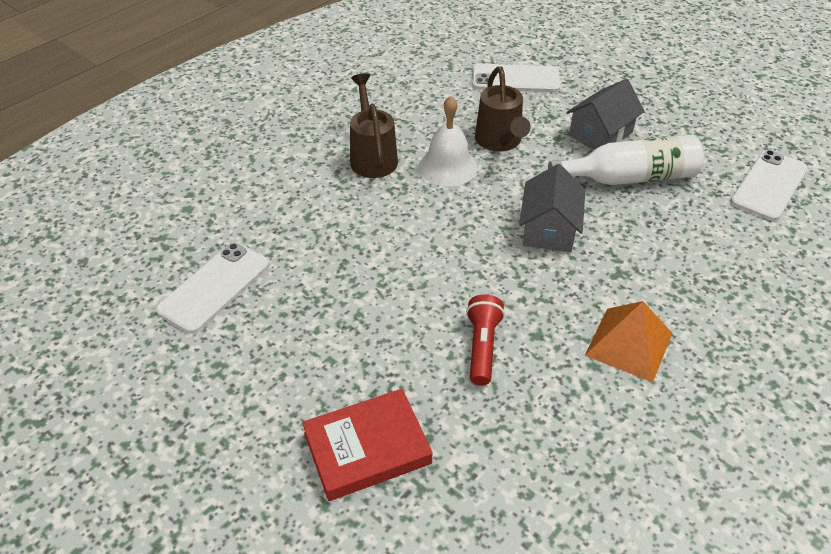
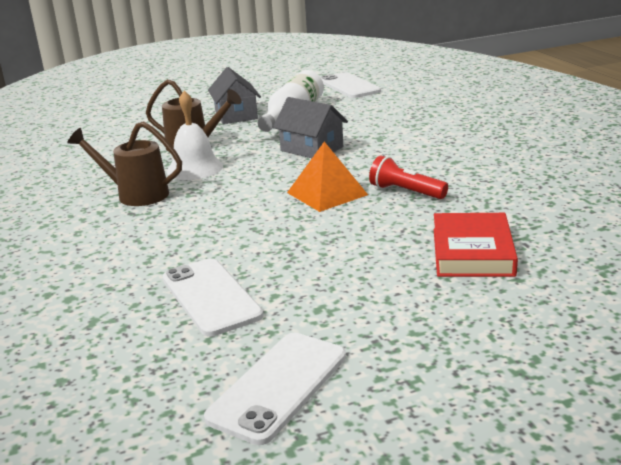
camera: 60 degrees left, 20 degrees down
white phone [472,64,561,92] -> white phone moved to [204,333,346,445]
orange pyramid [585,301,672,383] -> orange pyramid moved to [287,142,368,212]

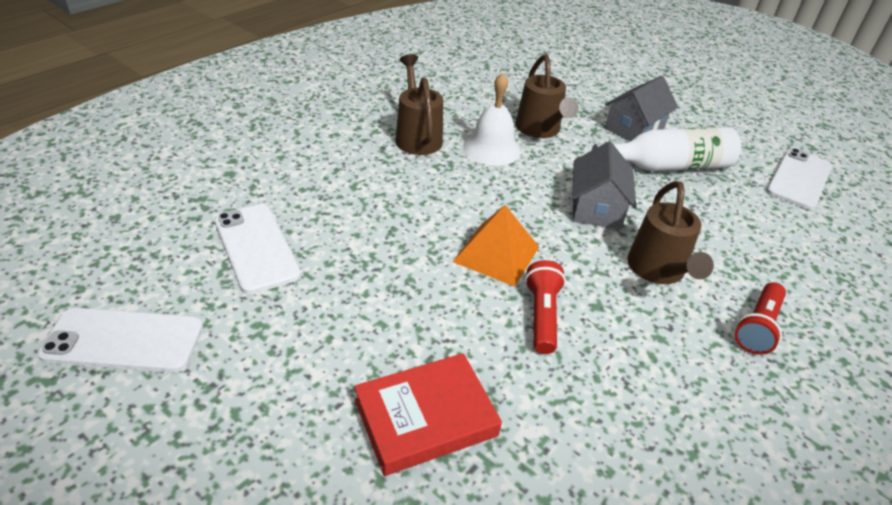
camera: 55 degrees right, 15 degrees up
white phone [163,258,264,336] -> white phone turned 60 degrees counterclockwise [214,204,301,294]
none -> brown watering can [627,181,714,284]
none -> red flashlight [735,282,786,355]

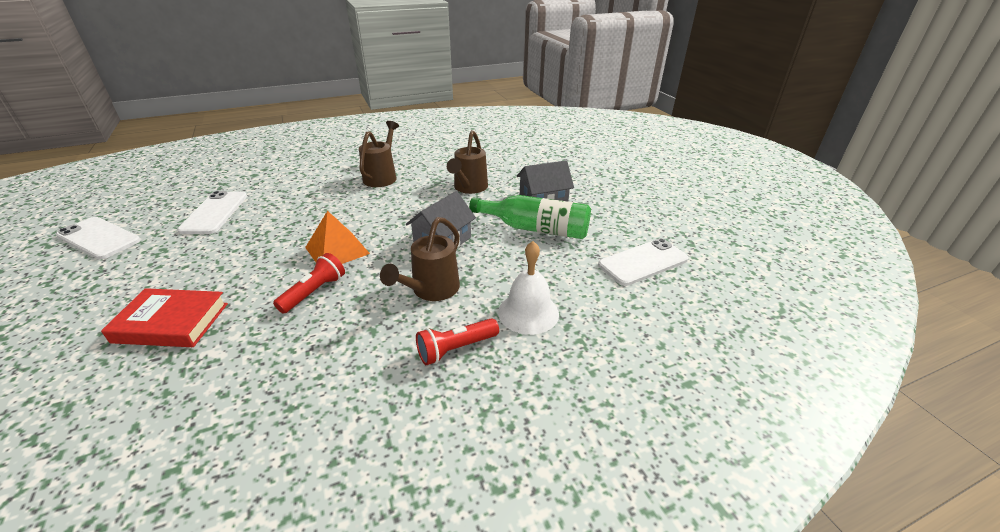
camera: 30 degrees right, 5 degrees down
white bell [463,73,521,166] -> white bell moved to [498,241,559,335]
white bottle [592,127,741,171] -> green bottle [469,195,591,239]

